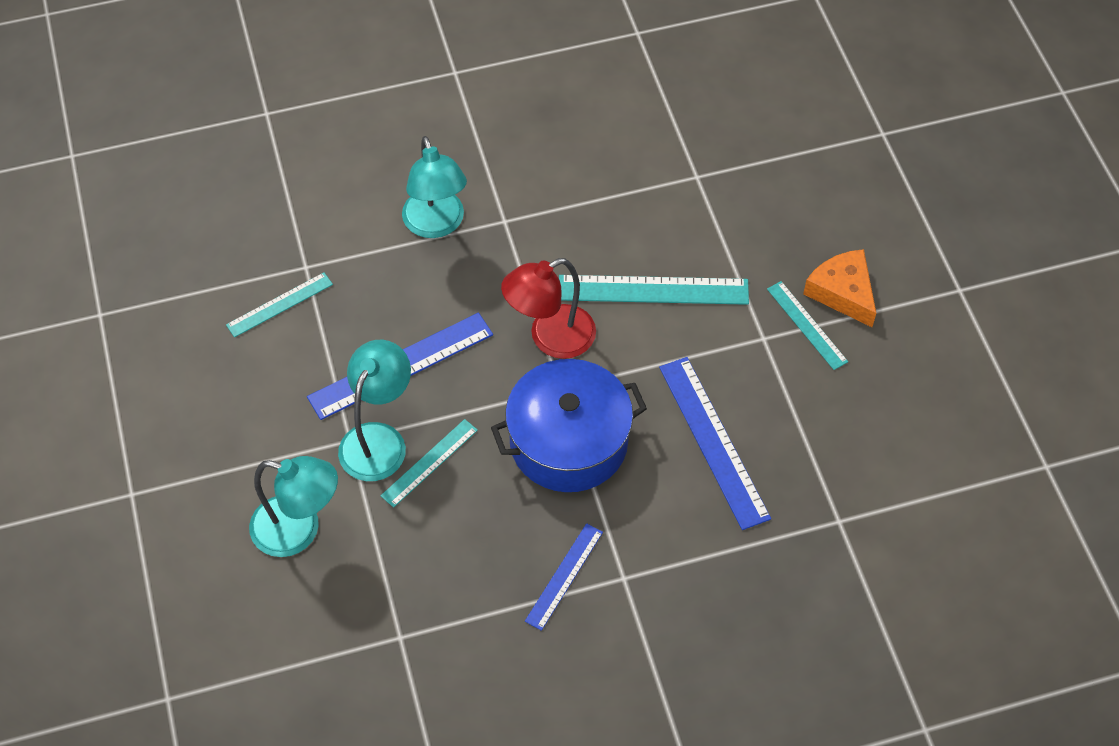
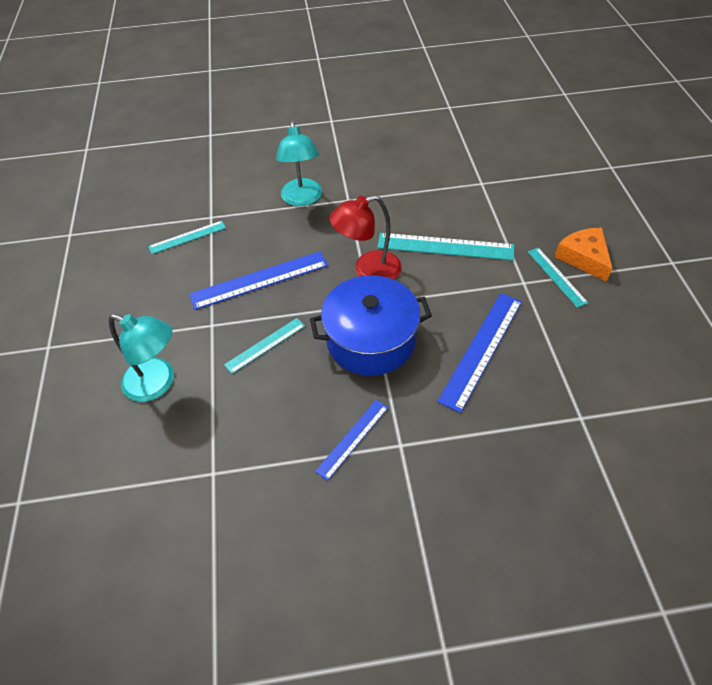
camera: 10 degrees right, 5 degrees down
turquoise lamp [338,340,411,481] -> none
blue ruler [659,357,771,530] -> blue ruler turned 45 degrees clockwise [437,293,522,413]

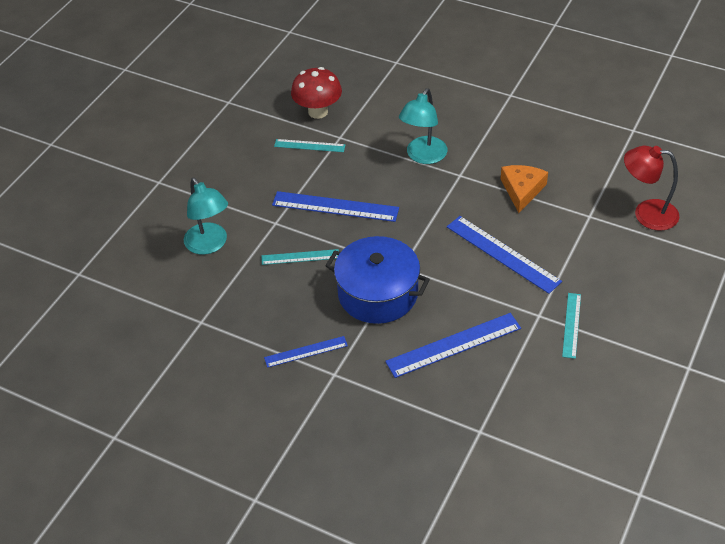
camera: 35 degrees right, 5 degrees down
red lamp [329,195,401,280] -> red lamp moved to [624,146,679,231]
turquoise ruler [377,233,514,260] -> blue ruler [447,216,562,294]
orange cheese [554,228,613,282] -> orange cheese moved to [501,165,548,213]
none -> red mushroom [291,67,342,119]

